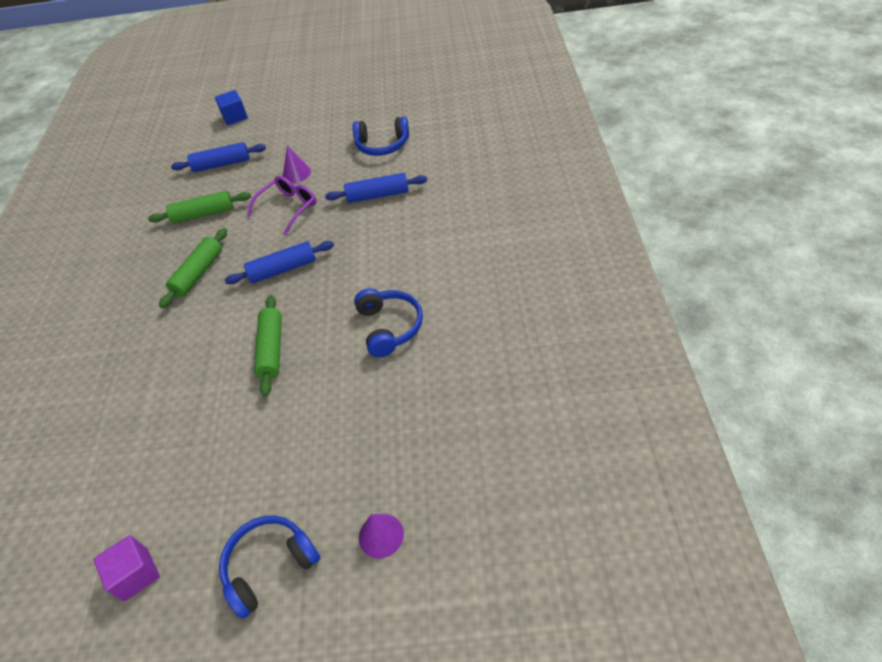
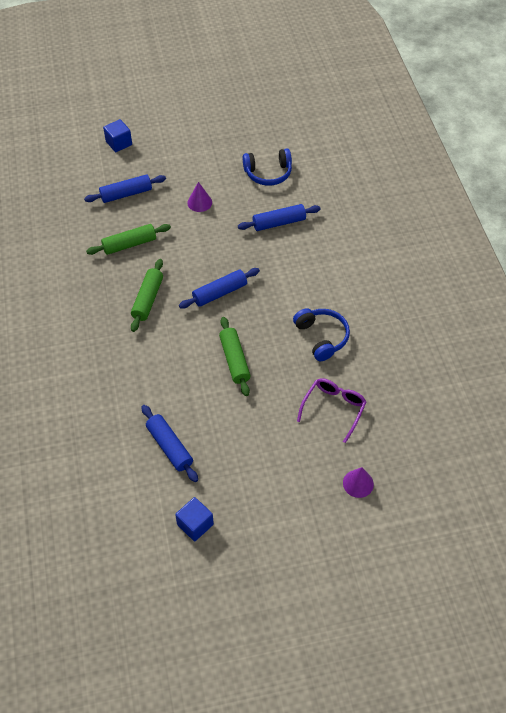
camera: 15 degrees left, 5 degrees up
purple cube [93,535,160,601] -> blue cube [175,497,214,541]
blue headphones [219,515,320,619] -> none
purple glasses [247,176,317,236] -> purple glasses moved to [297,378,366,443]
none -> blue rolling pin [141,405,198,482]

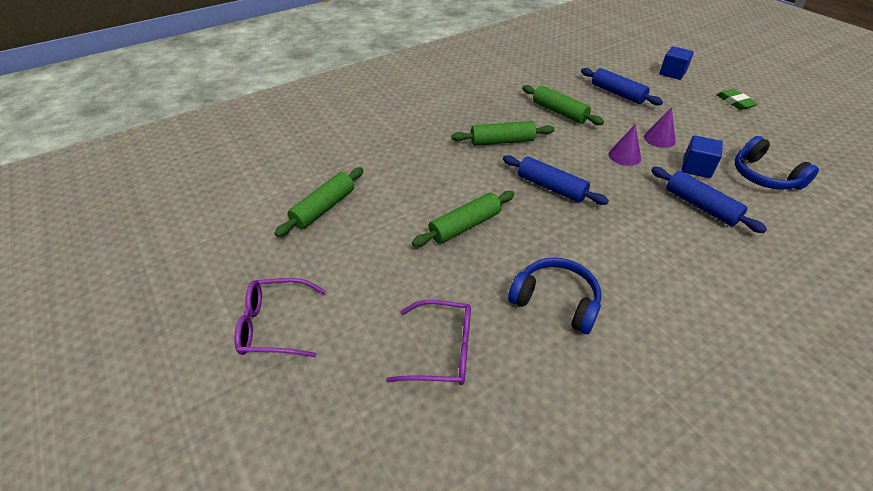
camera: 70 degrees right, 10 degrees down
blue rolling pin [141,405,198,482] -> green rolling pin [274,167,364,237]
blue cube [175,497,214,541] -> blue cube moved to [681,135,723,178]
blue headphones [293,308,350,361] -> blue headphones turned 105 degrees counterclockwise [508,257,601,334]
purple cone [343,467,374,498] -> purple cone moved to [609,124,641,166]
none -> purple glasses [234,278,326,357]
none -> green eraser [716,89,758,110]

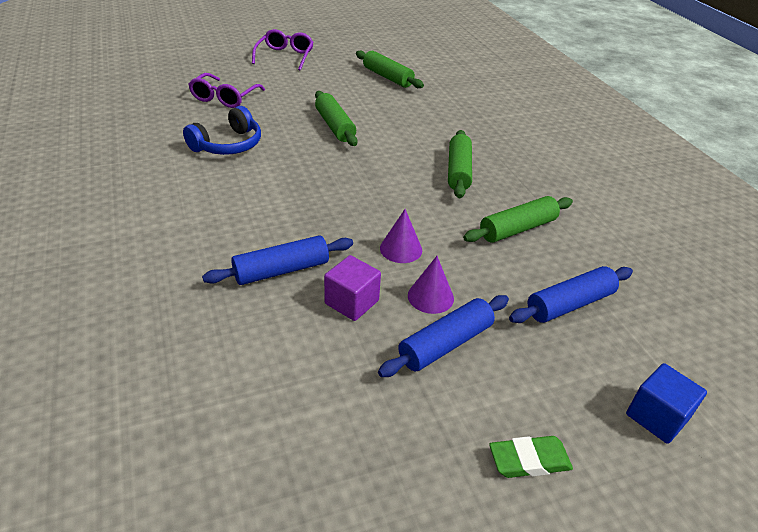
camera: 100 degrees right, 5 degrees down
blue rolling pin [503,155,609,205] -> blue rolling pin moved to [378,295,509,377]
blue cube [681,135,723,178] -> purple cube [324,255,381,321]
blue headphones [735,136,819,190] -> none

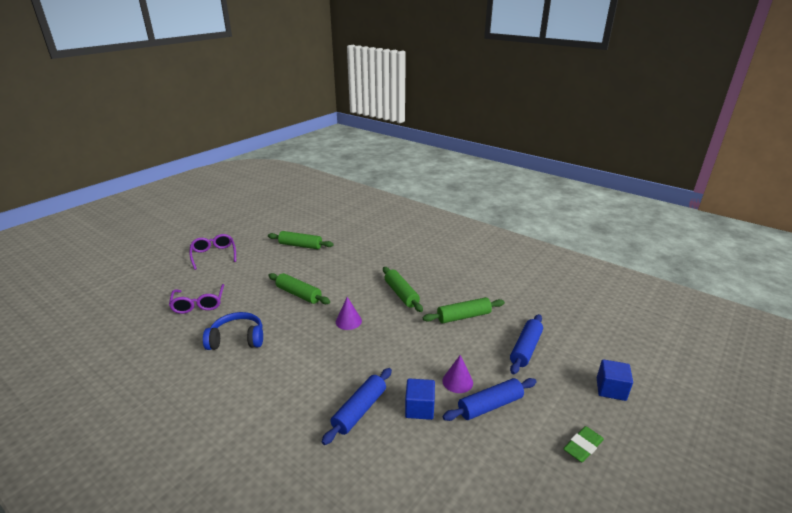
camera: 30 degrees left, 10 degrees down
blue headphones [183,106,261,155] -> blue headphones turned 105 degrees counterclockwise [203,312,263,350]
purple cube [324,255,381,321] -> blue cube [405,378,435,420]
blue rolling pin [378,295,509,377] -> blue rolling pin turned 45 degrees clockwise [443,378,537,421]
purple cone [380,209,422,263] -> purple cone moved to [336,297,362,330]
green rolling pin [463,196,573,243] -> green rolling pin turned 45 degrees clockwise [423,297,505,323]

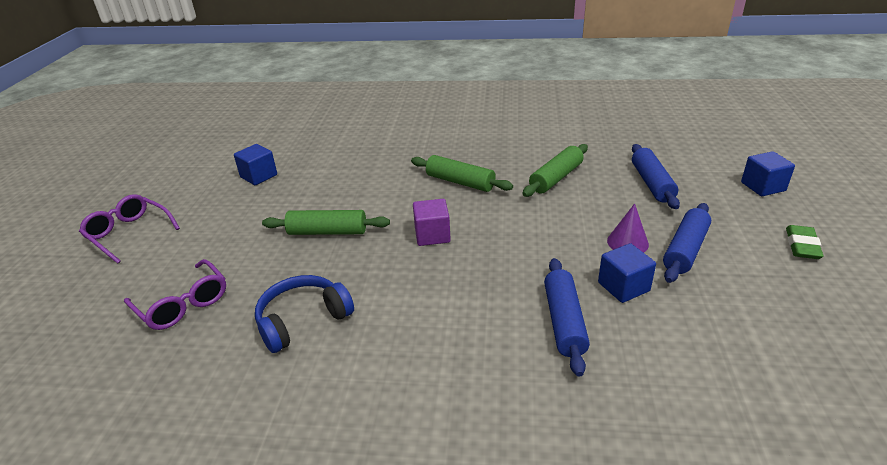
camera: 30 degrees left, 5 degrees up
green rolling pin [268,231,334,249] -> blue cube [234,144,277,185]
purple cone [336,297,362,330] -> purple cube [413,199,451,246]

